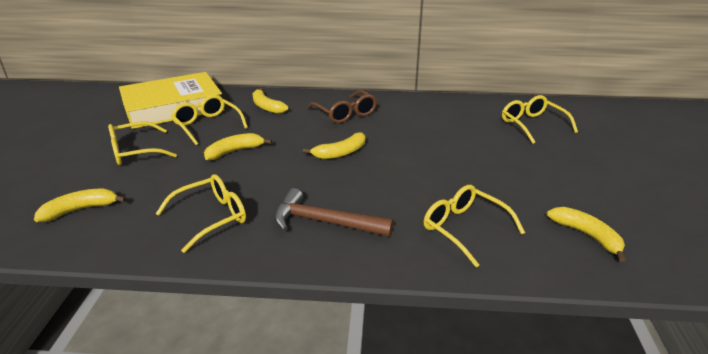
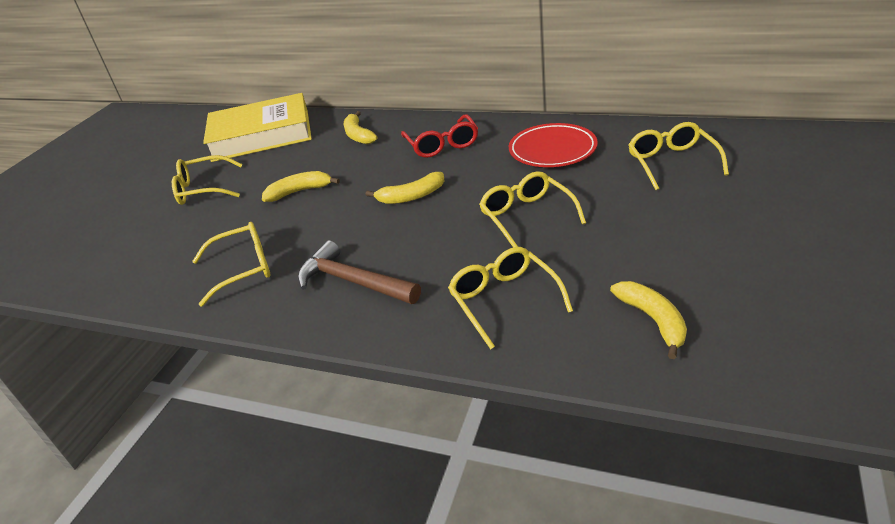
camera: 20 degrees right, 5 degrees up
yellow banana [34,189,126,222] -> none
yellow glasses [171,95,248,145] -> yellow glasses moved to [479,171,586,247]
brown glasses [308,90,377,123] -> red glasses [401,114,478,158]
none -> red plate [509,123,597,167]

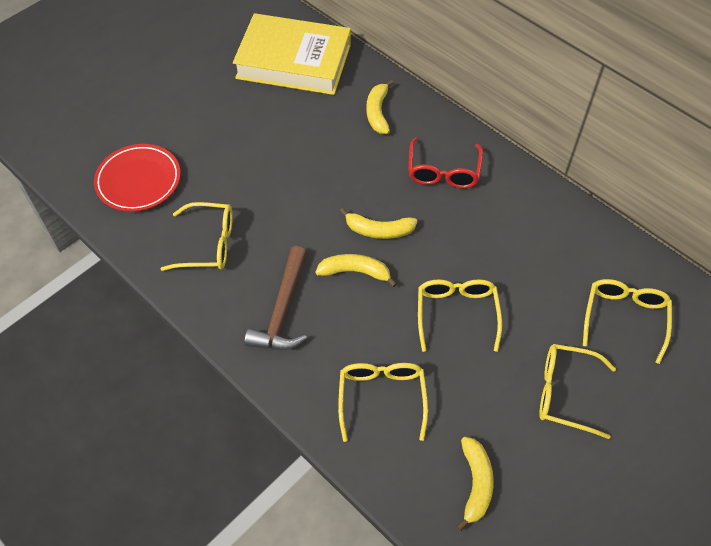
camera: 20 degrees right, 20 degrees up
yellow glasses [172,155,242,205] -> yellow glasses moved to [539,344,616,439]
yellow banana [262,171,340,202] -> yellow banana moved to [316,254,397,287]
brown hammer [298,240,421,304] -> brown hammer turned 135 degrees counterclockwise [244,246,307,350]
red plate [509,123,597,167] -> red plate moved to [94,144,181,212]

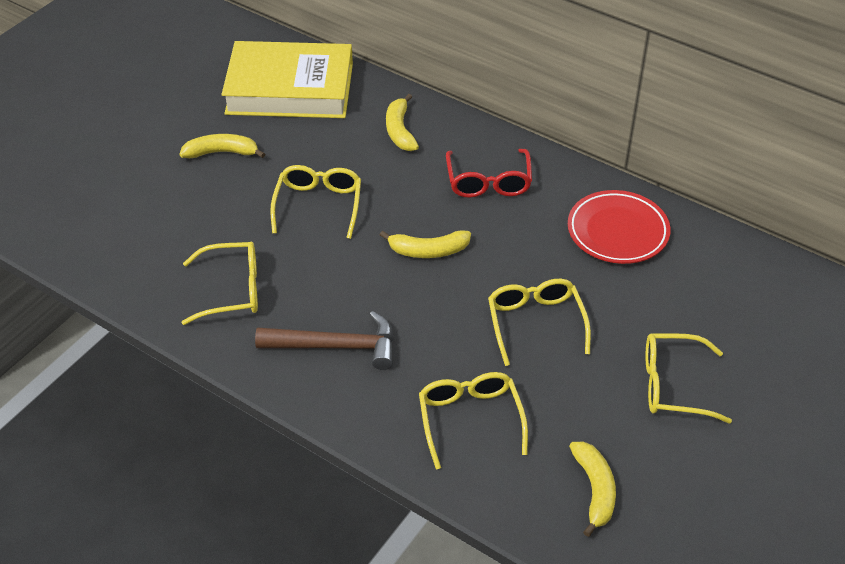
camera: 10 degrees left, 10 degrees down
red plate [94,144,181,212] -> red plate moved to [568,190,671,264]
brown hammer [244,246,307,350] -> brown hammer turned 90 degrees counterclockwise [255,311,394,370]
yellow banana [316,254,397,287] -> yellow banana moved to [179,134,265,158]
yellow glasses [583,279,672,364] -> yellow glasses moved to [270,165,361,239]

